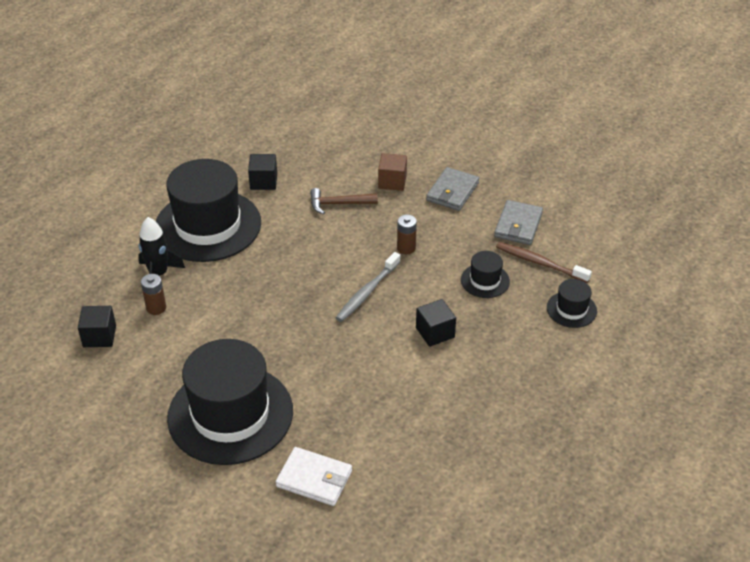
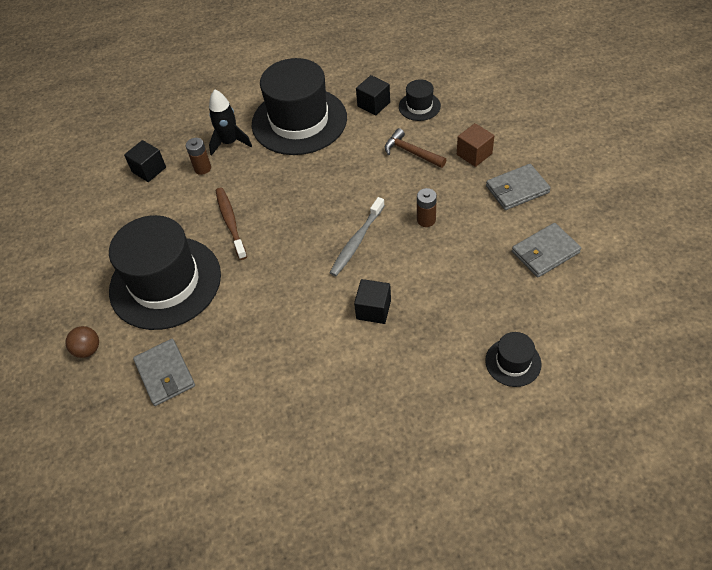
camera: 45 degrees right, 10 degrees up
white wallet [276,447,352,506] -> grey wallet [133,339,195,406]
grey toothbrush [336,252,401,322] -> grey toothbrush turned 45 degrees counterclockwise [330,197,385,276]
black hat [461,251,510,298] -> black hat moved to [399,79,441,121]
brown toothbrush [496,242,592,283] -> brown toothbrush moved to [216,188,247,260]
none -> brown ball [66,326,99,358]

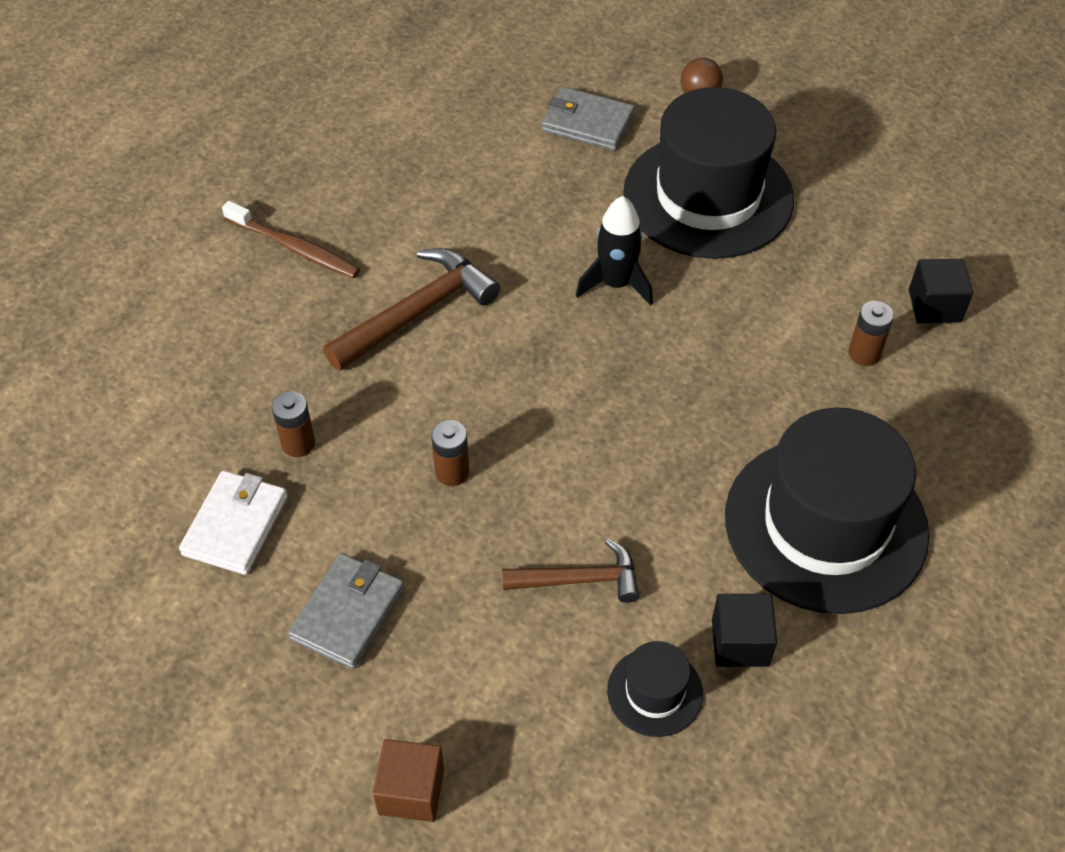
camera: 135 degrees right, 0 degrees up
black rocket [209,89,252,156] -> black rocket moved to [576,196,653,305]
brown toothbrush [216,188,247,260] -> brown toothbrush moved to [222,201,360,278]
grey toothbrush [330,197,385,276] -> none
black cube [354,279,391,324] -> brown hammer [323,248,500,371]
brown cube [457,123,494,167] -> brown cube moved to [373,739,444,822]
black hat [485,332,542,387] -> none
grey wallet [512,223,581,277] -> white wallet [179,471,287,575]
none -> brown battery [272,391,315,457]

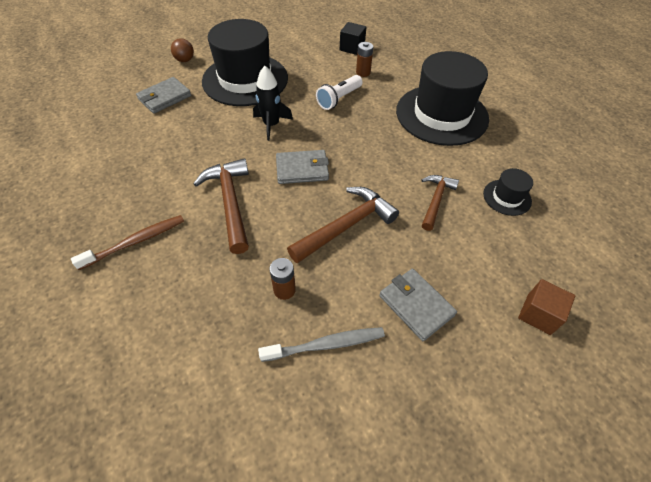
camera: 65 degrees left, 0 degrees up
white wallet [179,471,287,575] -> grey toothbrush [258,327,385,362]
brown battery [431,420,469,486] -> brown hammer [287,187,399,264]
black cube [712,594,777,667] -> none
none -> grey wallet [276,150,329,184]
none -> white flashlight [316,75,363,110]

